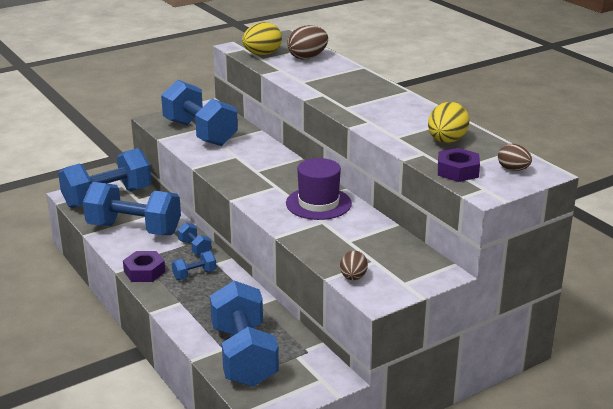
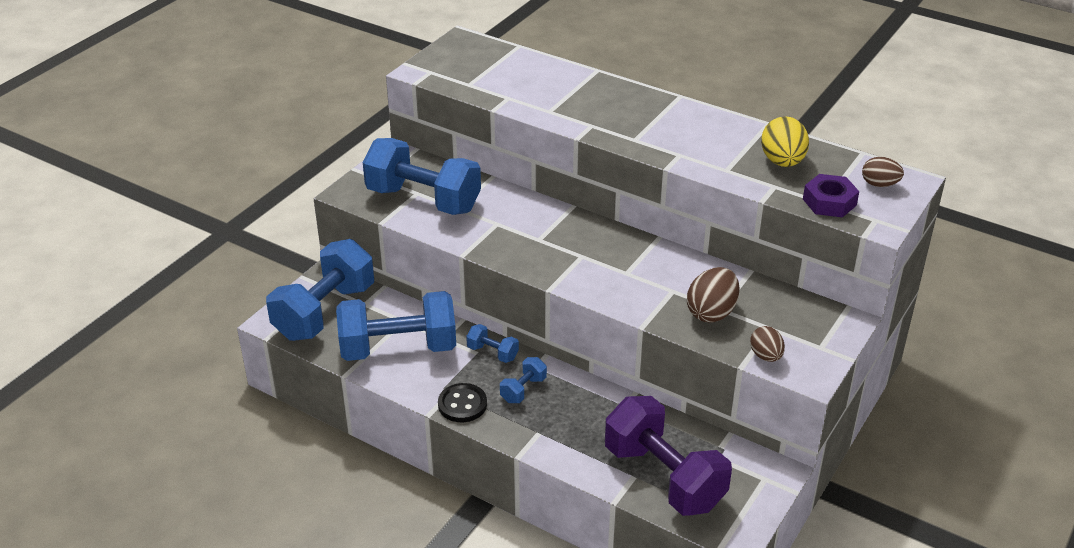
camera: 25 degrees left, 10 degrees up
purple nut [123,251,165,282] -> black button [438,383,487,422]
blue dumbbell [210,280,279,387] -> purple dumbbell [605,396,732,516]
yellow egg [242,22,282,55] -> none
purple hat [286,158,352,220] -> none
brown egg [287,25,328,60] -> brown egg moved to [687,267,740,323]

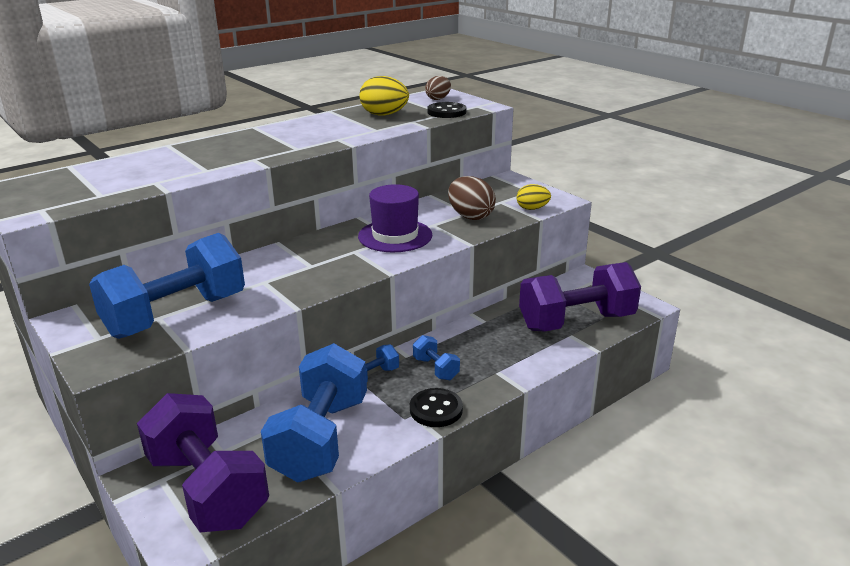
camera: 70 degrees left, 10 degrees down
blue dumbbell [266,239,374,341] -> purple dumbbell [137,393,269,532]
brown egg [750,326,785,362] -> yellow egg [517,184,551,210]
purple nut [803,174,859,217] -> black button [427,102,466,118]
none -> purple hat [358,184,432,252]

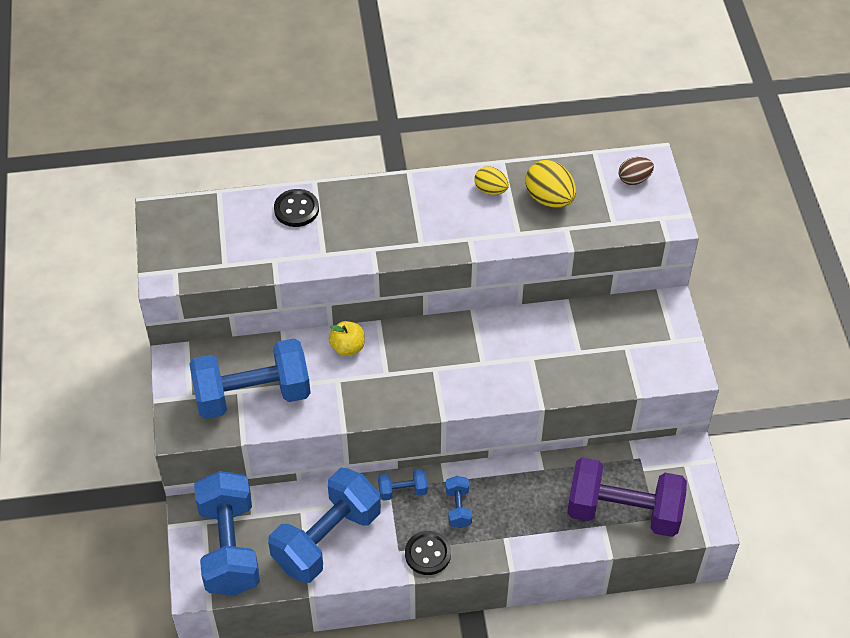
camera: 30 degrees right, 25 degrees up
purple dumbbell [137,393,269,532] -> blue dumbbell [194,471,260,596]
purple hat [358,184,432,252] -> none
black button [427,102,466,118] -> black button moved to [274,189,319,227]
brown egg [448,176,496,220] -> none
yellow egg [517,184,551,210] -> yellow egg moved to [474,166,509,195]
none -> yellow apple [329,321,365,356]

